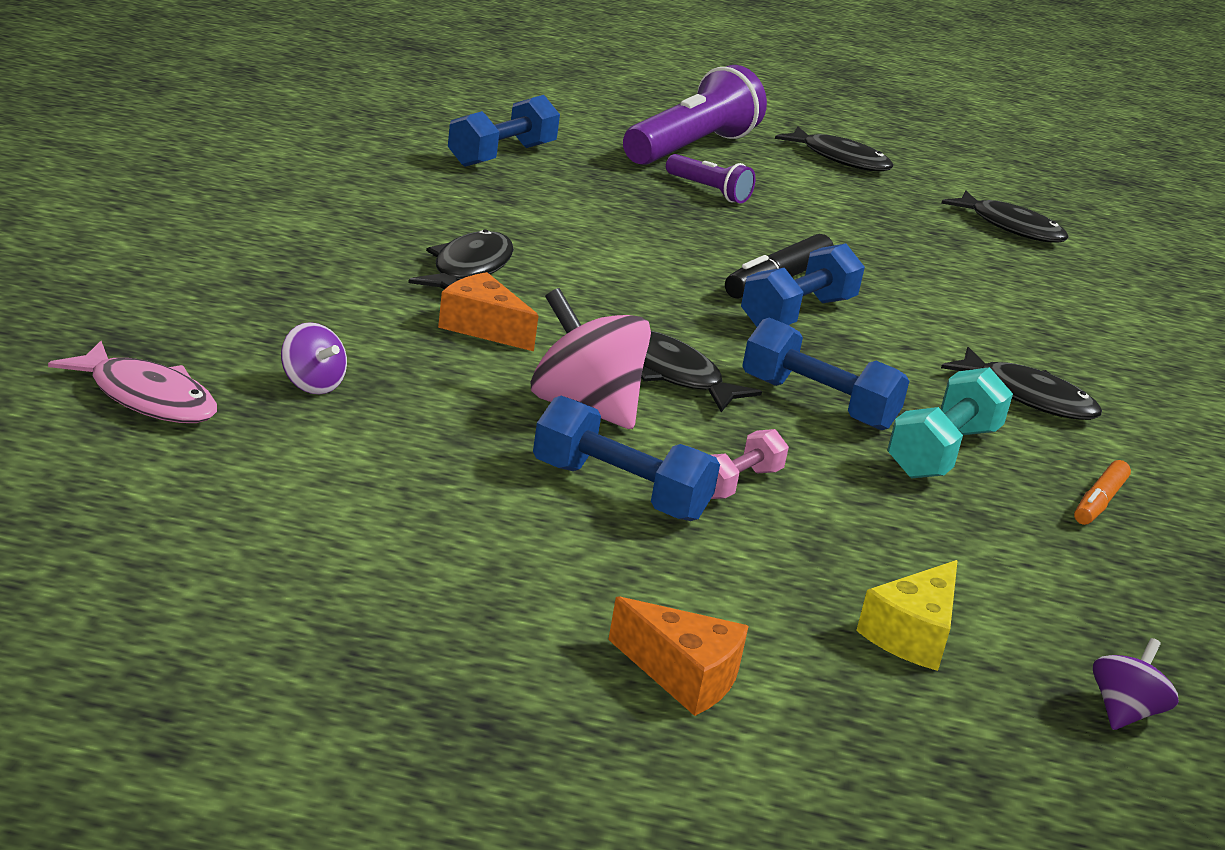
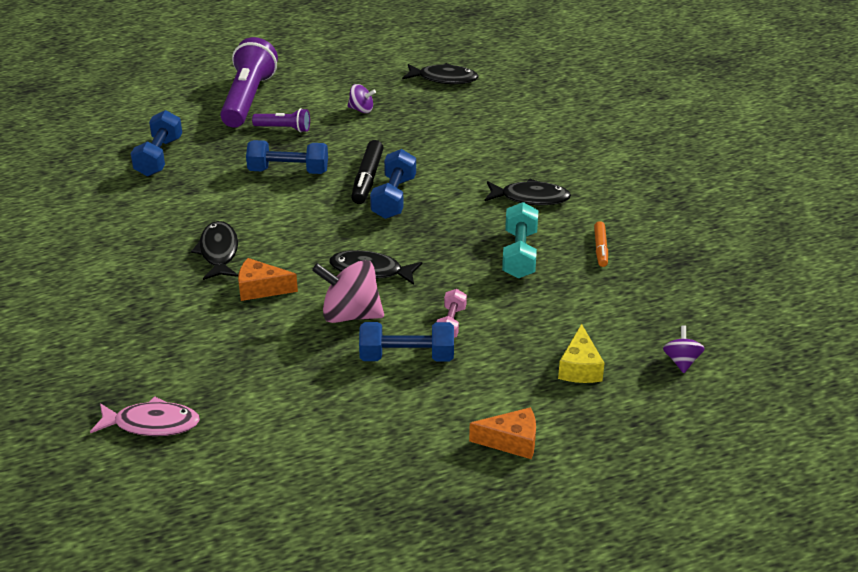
camera: 25 degrees left, 10 degrees up
purple spinning top [281,322,347,394] -> purple spinning top moved to [348,84,376,113]
blue dumbbell [742,318,909,430] -> blue dumbbell moved to [246,140,328,174]
black fish [775,126,894,171] -> none

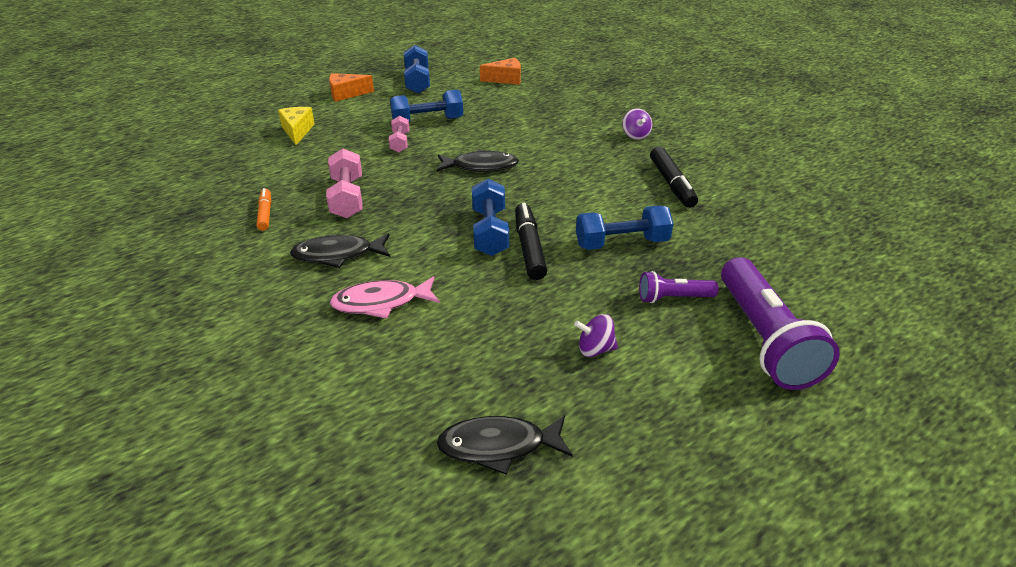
camera: 165 degrees right, 0 degrees up
pink fish [90,396,200,436] -> pink fish moved to [330,276,440,319]
blue dumbbell [131,110,182,176] -> blue dumbbell moved to [404,45,430,94]
black fish [191,221,238,280] -> none
orange cheese [238,258,298,301] -> orange cheese moved to [480,58,521,85]
pink spinning top [312,260,384,323] -> none
turquoise dumbbell [502,202,538,279] -> pink dumbbell [326,148,362,218]
purple spinning top [663,325,705,373] -> purple spinning top moved to [623,108,652,140]
none -> black marker [650,147,698,208]

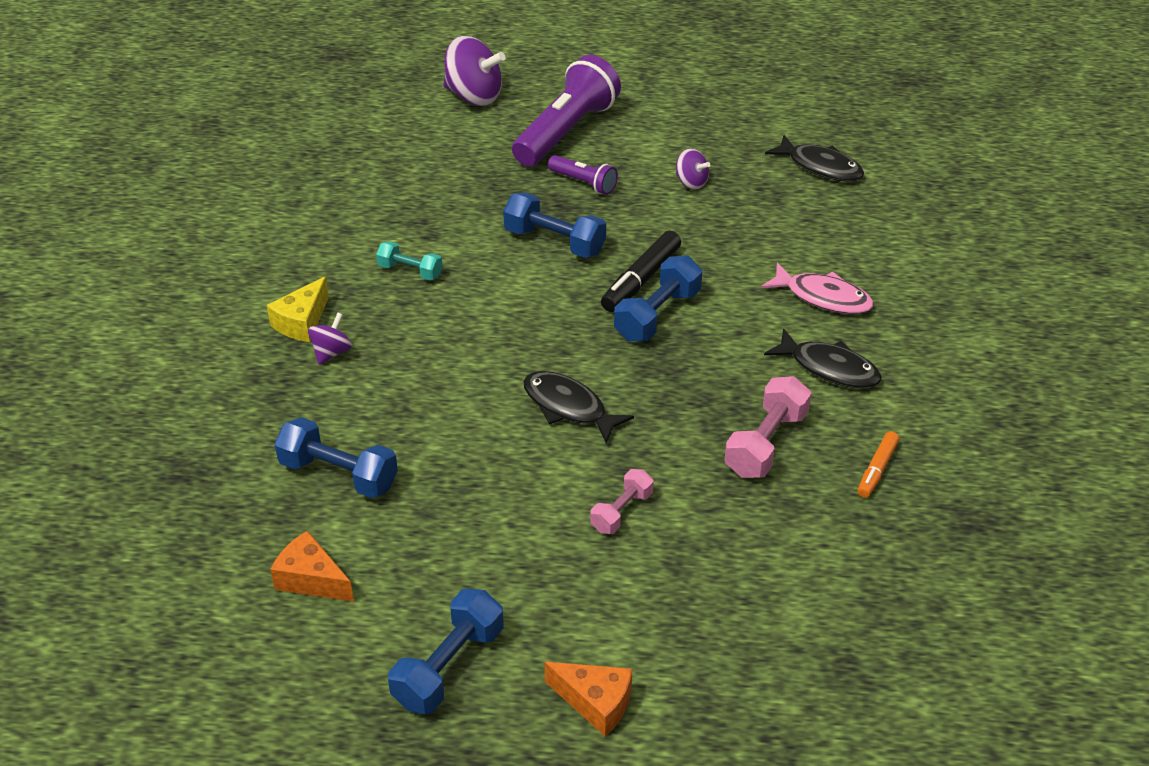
camera: 140 degrees left, 5 degrees up
yellow cheese [278,107,315,145] -> yellow cheese moved to [267,277,329,342]
blue dumbbell [390,90,463,122] -> blue dumbbell moved to [274,417,398,498]
black marker [650,147,698,208] -> turquoise dumbbell [376,241,442,280]
none -> purple spinning top [443,36,506,106]

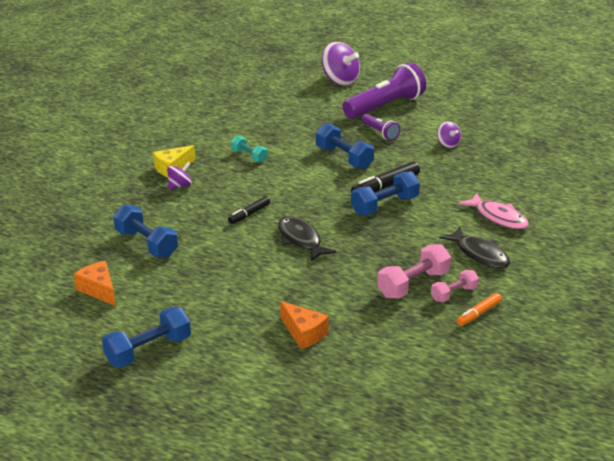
camera: 20 degrees right, 10 degrees down
orange cheese [545,662,632,736] -> orange cheese moved to [280,301,329,349]
pink dumbbell [590,469,654,534] -> pink dumbbell moved to [431,270,479,302]
black fish [765,135,864,182] -> none
none -> black marker [228,196,270,224]

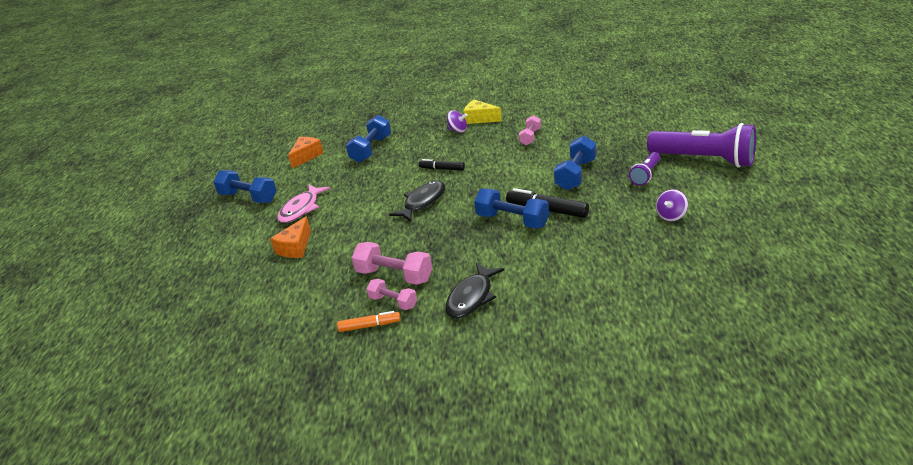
camera: 70 degrees right, 0 degrees up
turquoise dumbbell [231,136,268,163] -> pink dumbbell [519,115,541,145]
purple spinning top [322,42,360,86] -> none
orange marker [457,293,502,326] -> orange marker turned 150 degrees clockwise [337,311,400,332]
pink fish [459,193,529,229] -> pink fish moved to [277,185,330,223]

